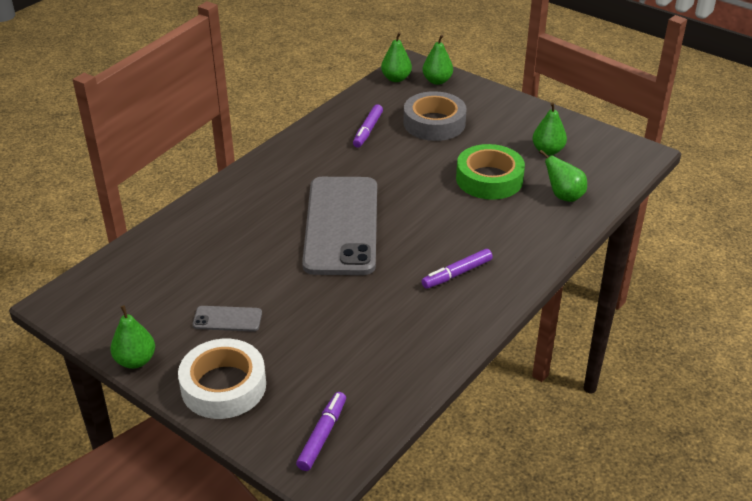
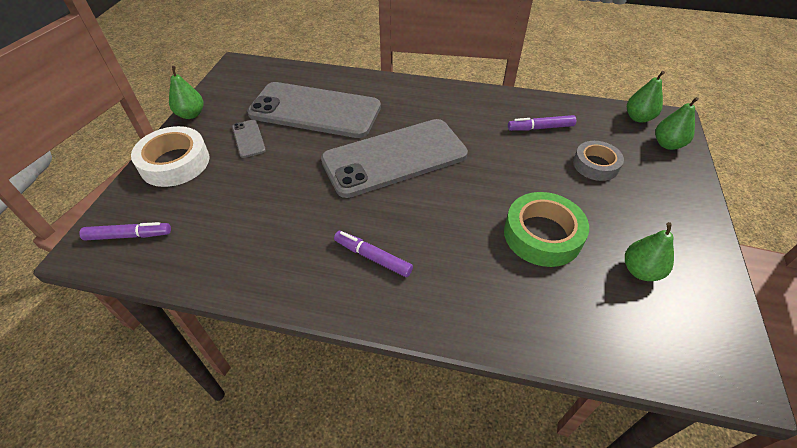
camera: 65 degrees right, 10 degrees up
grey tape [403,91,467,141] -> grey tape [573,141,624,181], size x0.66
green pear [539,150,587,202] -> none
none -> grey phone [247,82,381,138]

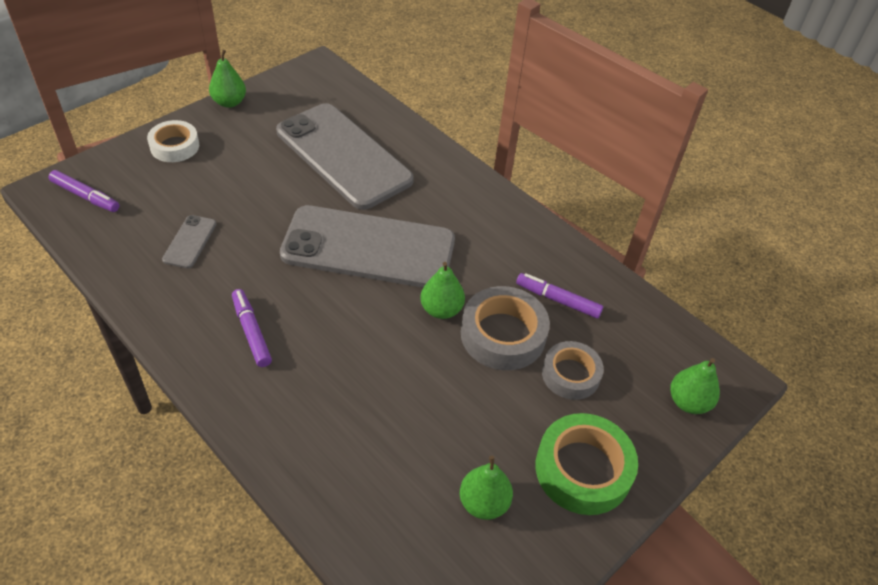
camera: 30 degrees right, 0 degrees up
white tape [131,126,209,187] -> white tape [147,120,199,162], size x0.66
grey phone [232,120,266,158] -> grey phone moved to [162,215,216,268]
green tape [504,192,589,267] -> green tape moved to [535,413,638,515]
green pear [627,71,665,123] -> green pear moved to [421,262,465,319]
none -> grey tape [461,286,550,370]

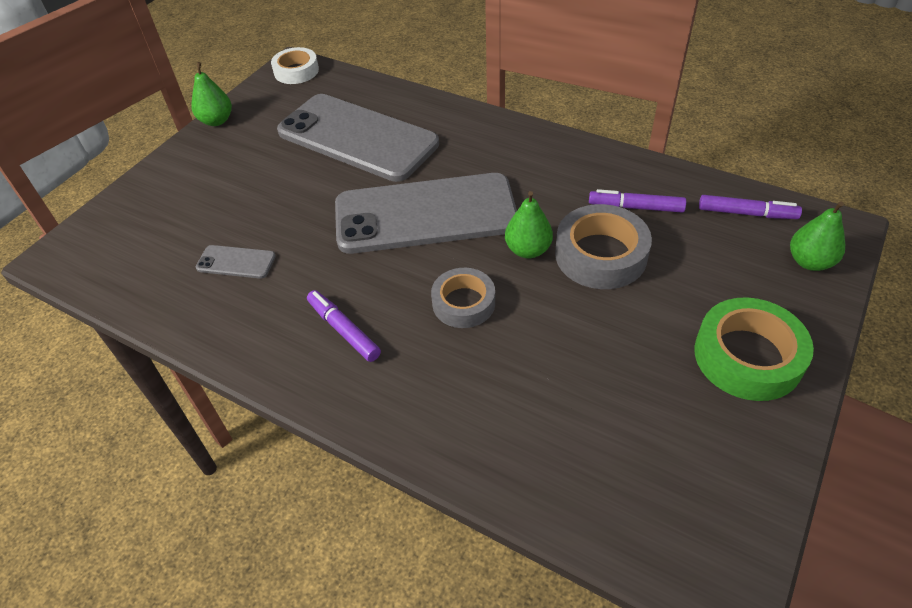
camera: 10 degrees left, 0 degrees up
purple marker [49,170,119,212] -> purple marker moved to [699,195,802,219]
white tape [147,120,199,162] -> white tape moved to [271,47,319,84]
grey phone [162,215,216,268] -> grey phone turned 75 degrees counterclockwise [196,245,276,279]
green pear [460,456,513,520] -> none
grey tape [542,341,604,400] -> grey tape moved to [431,268,495,328]

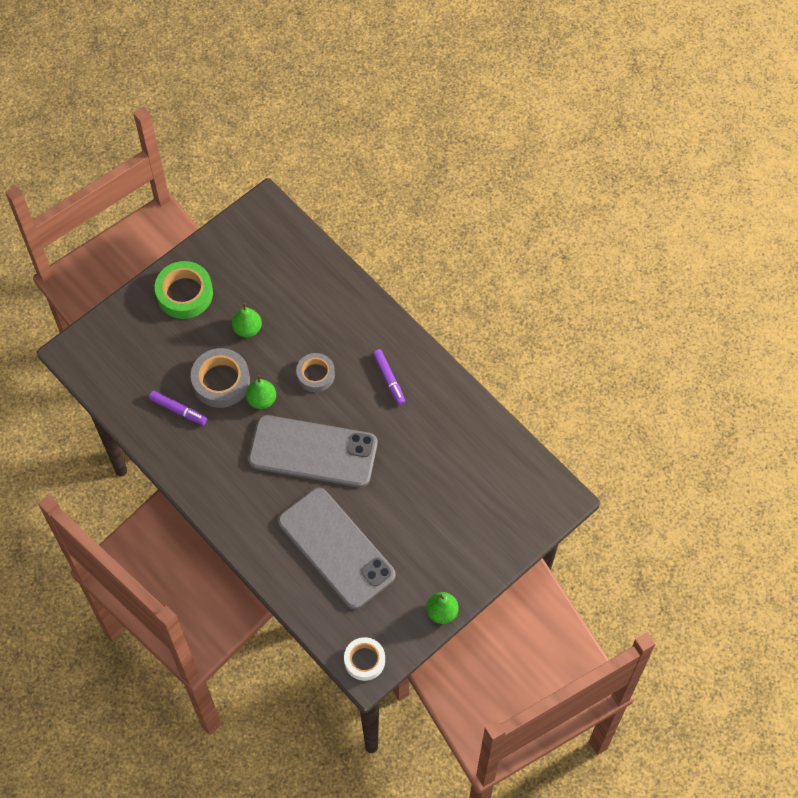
camera: 165 degrees left, 15 degrees up
grey phone [196,245,276,279] -> none
purple marker [699,195,802,219] -> none
green pear [790,202,845,271] -> green pear moved to [232,303,262,338]

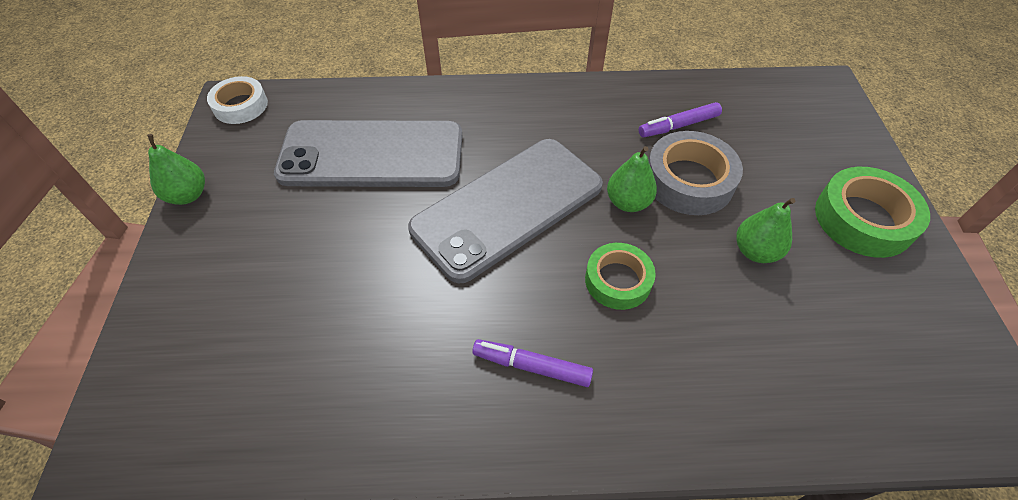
camera: 130 degrees right, 10 degrees down
grey tape [296,353,335,392] -> green tape [585,243,656,310]

